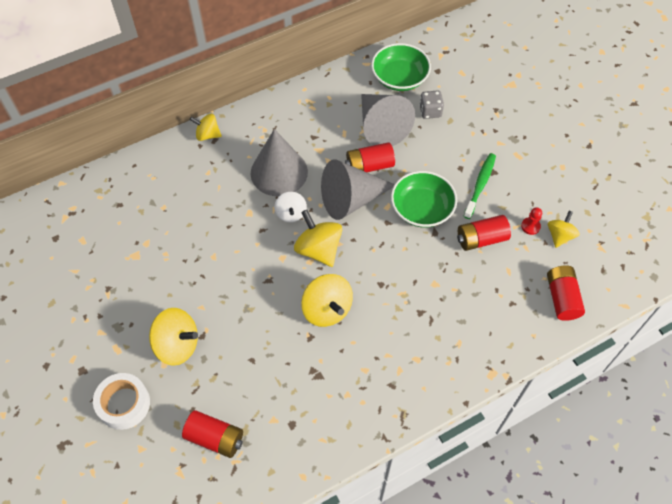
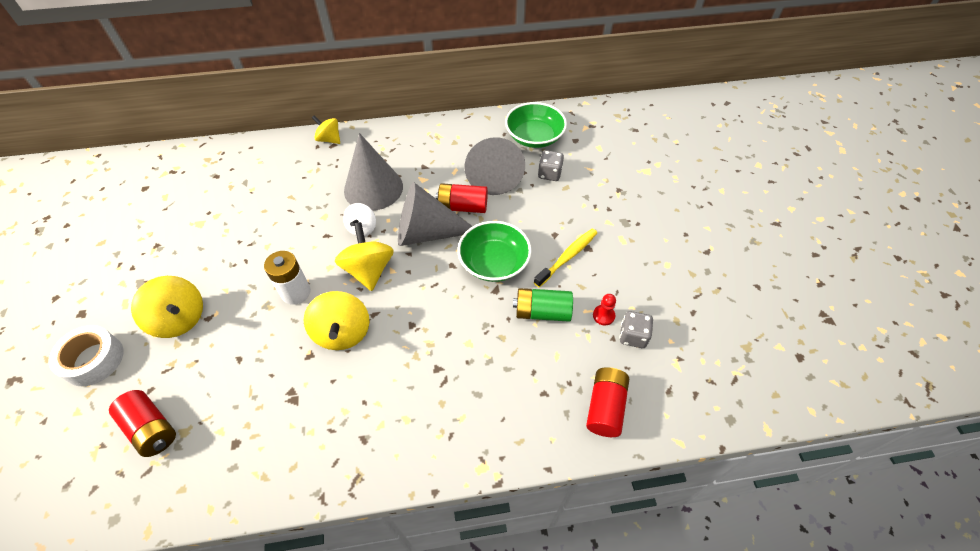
camera: 20 degrees right, 5 degrees down
red battery [457,215,511,251] -> green battery [513,288,573,322]
green toothbrush [463,153,496,219] -> yellow toothbrush [534,228,597,287]
yellow spinning top [548,211,580,248] -> grey dice [619,311,653,348]
none -> white battery [264,251,311,305]

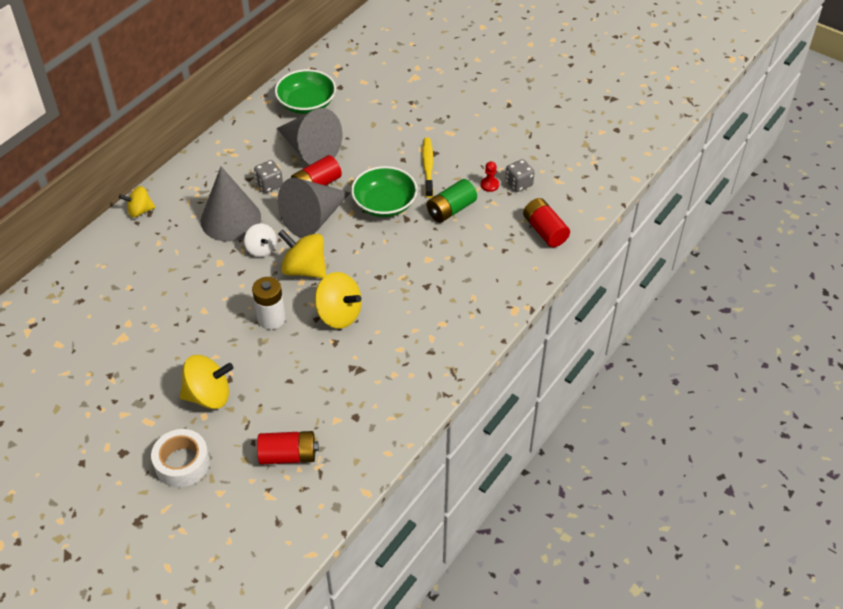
camera: 45 degrees left, 5 degrees down
grey dice [538,150,564,181] -> grey dice moved to [254,160,283,193]

